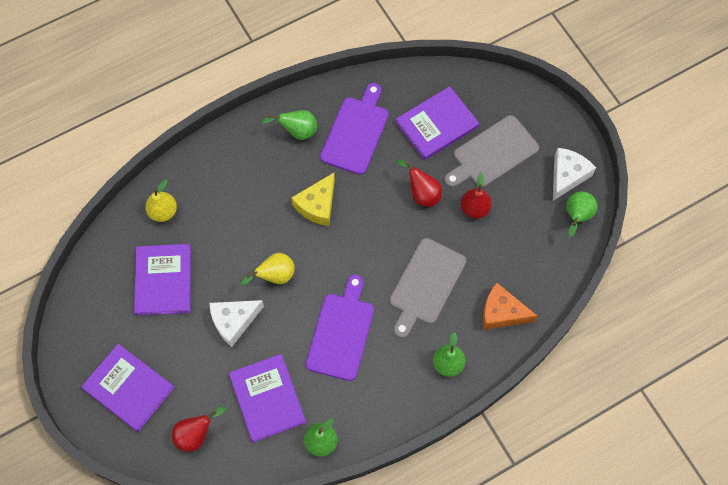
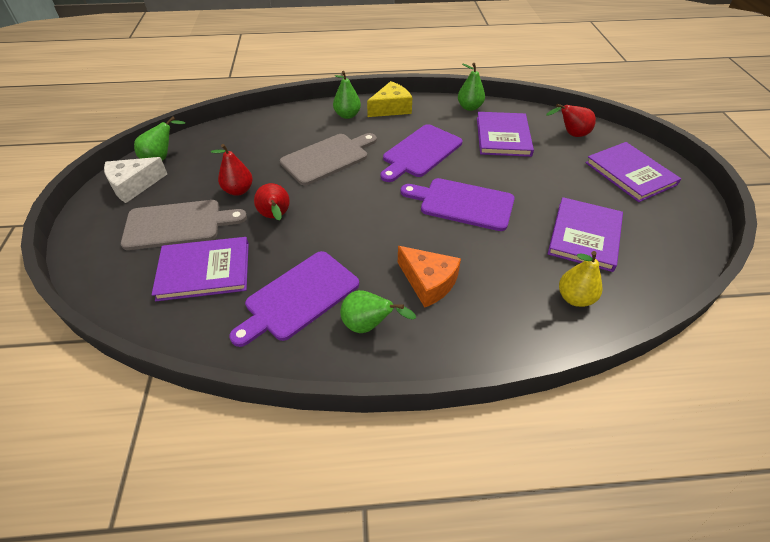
camera: 155 degrees left, 20 degrees down
white cheese [209,300,264,347] -> none
yellow pear [241,253,295,285] -> purple cutting board [401,178,515,231]
yellow cheese [291,173,335,226] -> yellow cheese moved to [367,81,412,117]
orange cheese [483,282,537,330] -> orange cheese moved to [398,246,461,308]

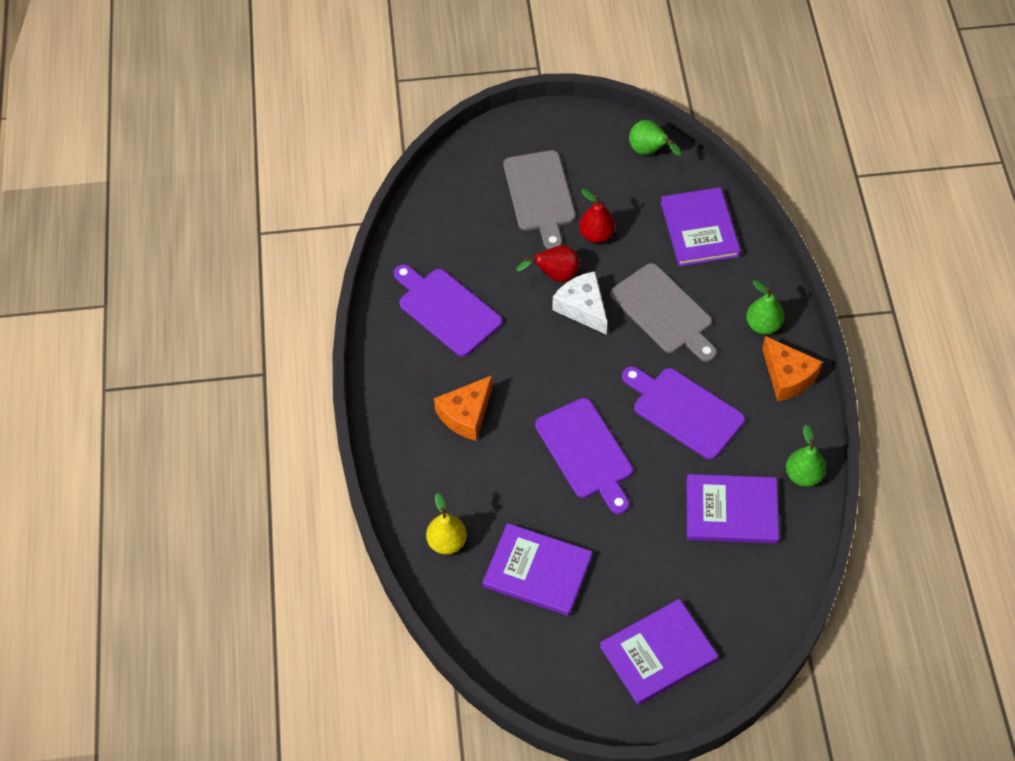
camera: 90 degrees right, 10 degrees up
white cheese [104,157,167,203] -> white cheese moved to [552,271,607,334]
purple book [152,237,249,301] -> purple book moved to [661,187,741,266]
green pear [340,290,416,333] -> none
yellow cheese [367,81,412,117] -> orange cheese [762,336,822,401]
purple cutting board [401,178,515,231] -> purple cutting board turned 135 degrees clockwise [535,398,633,514]
red pear [546,104,596,137] -> none

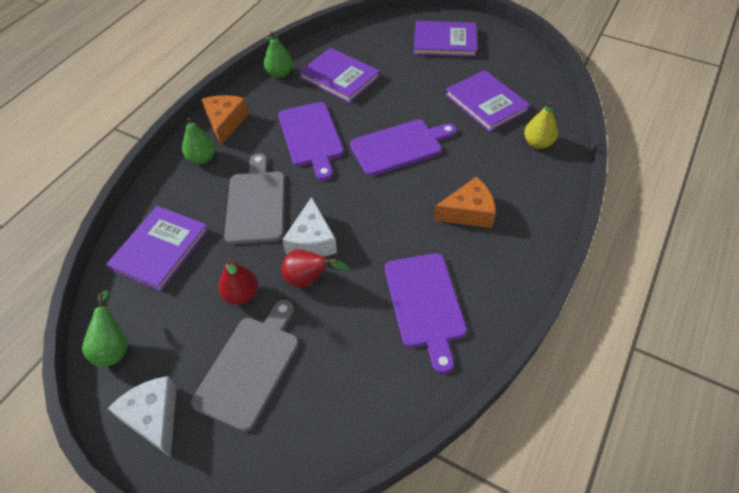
camera: 145 degrees left, 5 degrees down
purple cutting board [535,398,633,514] -> purple cutting board turned 60 degrees clockwise [350,119,457,176]
none -> white cheese [108,376,177,457]

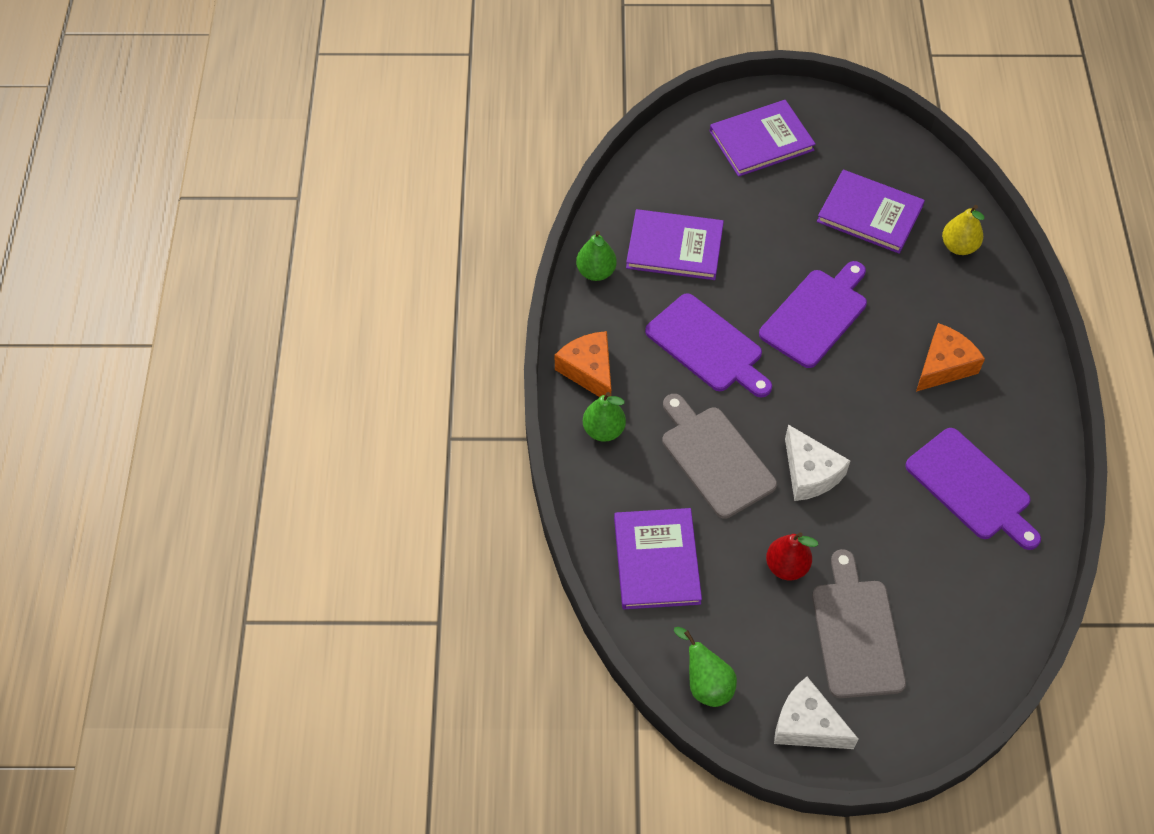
camera: 30 degrees left, 5 degrees up
red pear [282,249,349,288] -> none

